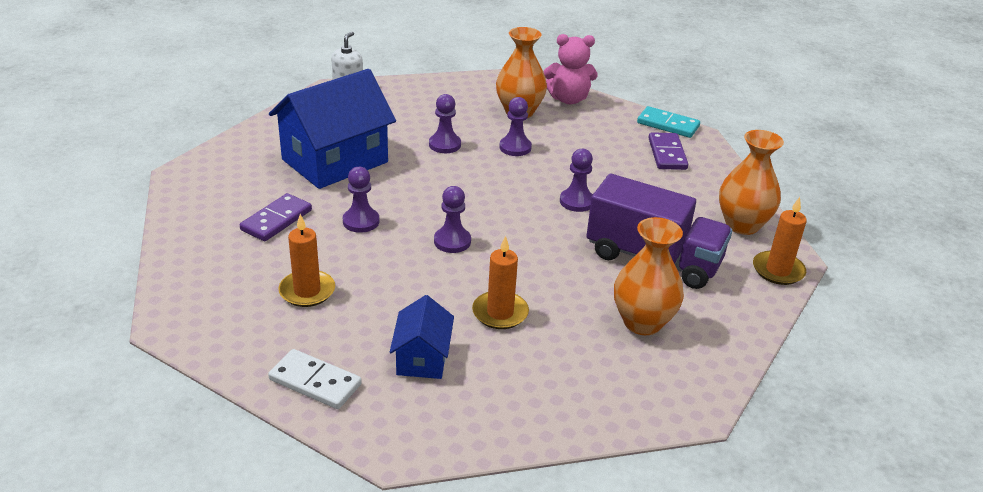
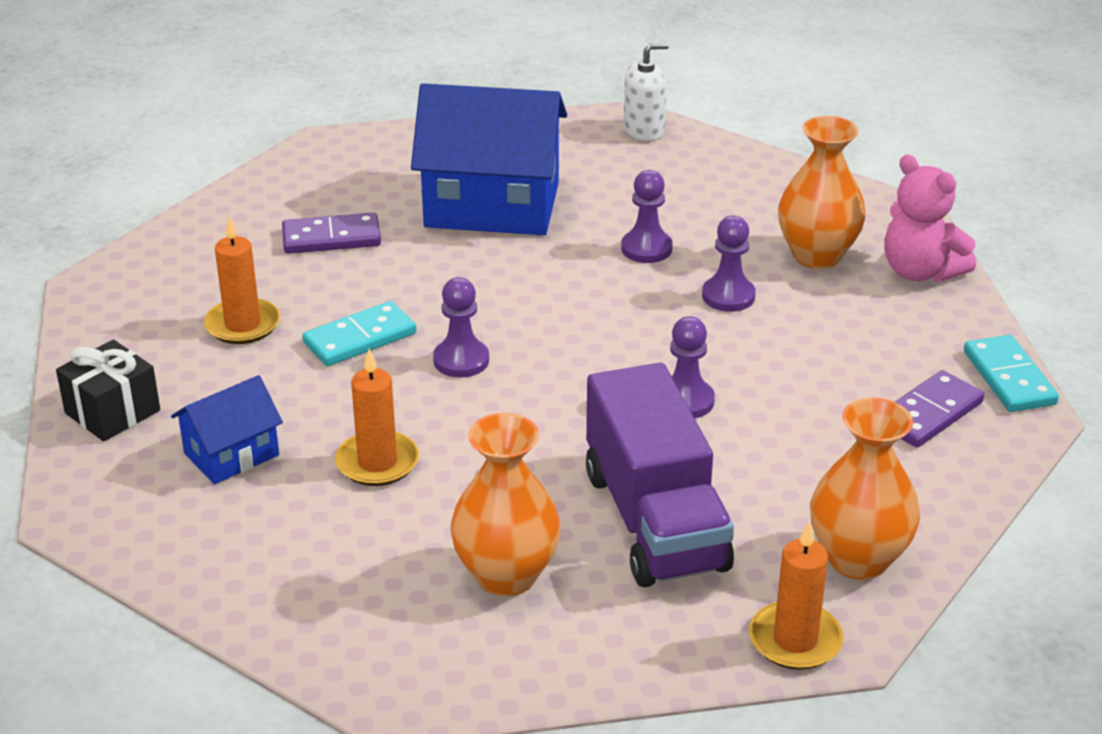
camera: 50 degrees right, 0 degrees up
white domino [268,349,362,409] -> black gift [56,339,160,441]
purple pawn [343,167,379,233] -> none
none -> turquoise domino [302,301,416,366]

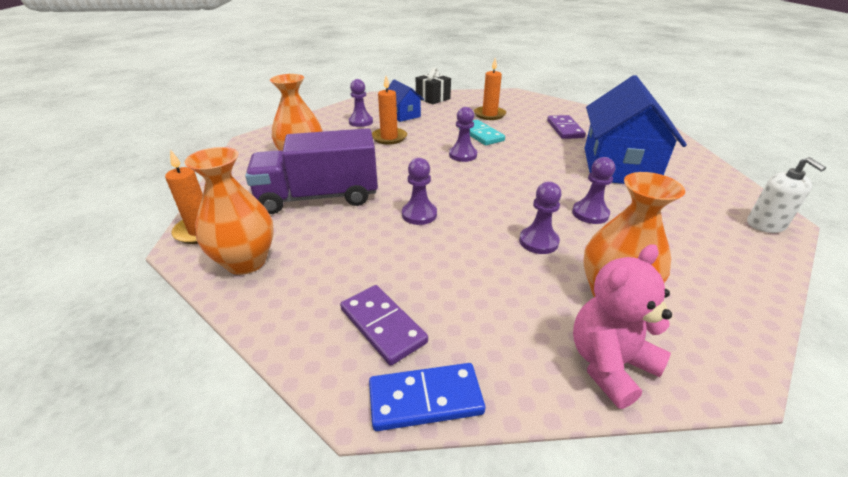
camera: 95 degrees right, 0 degrees up
turquoise domino [964,335,1059,412] -> blue domino [369,363,485,431]
none -> purple pawn [349,79,373,127]

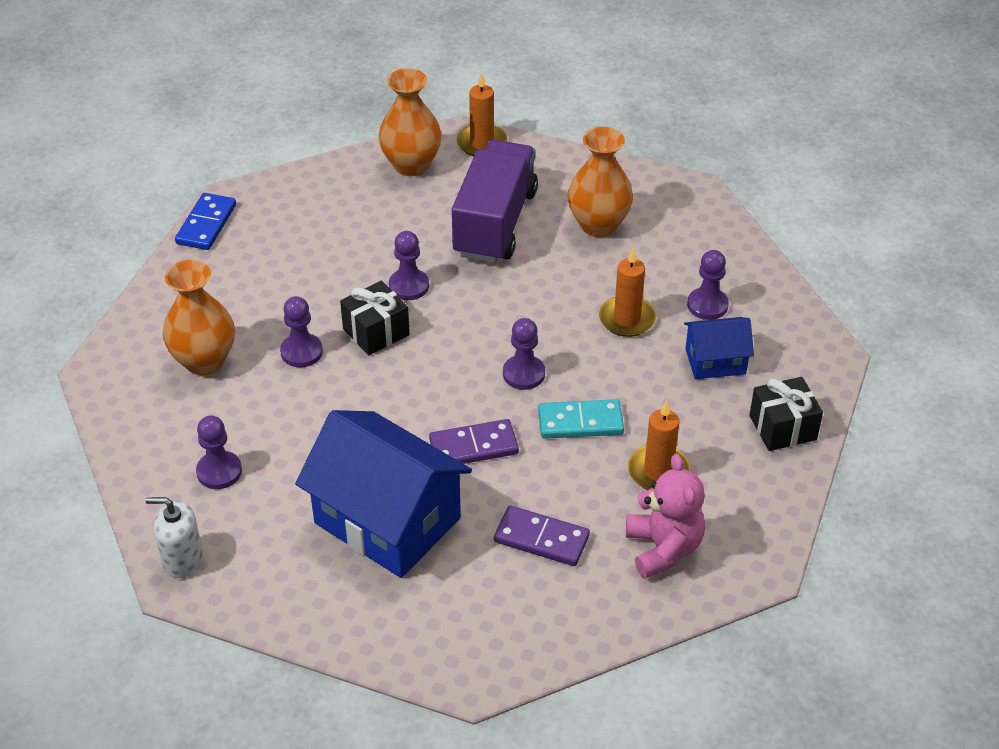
camera: 115 degrees right, 10 degrees up
purple domino [340,285,428,366] -> purple domino moved to [429,419,519,464]
purple pawn [572,157,615,224] -> purple pawn moved to [196,416,242,489]
pink teddy bear [573,244,672,409] -> pink teddy bear moved to [626,454,705,579]
none -> black gift [340,280,410,356]

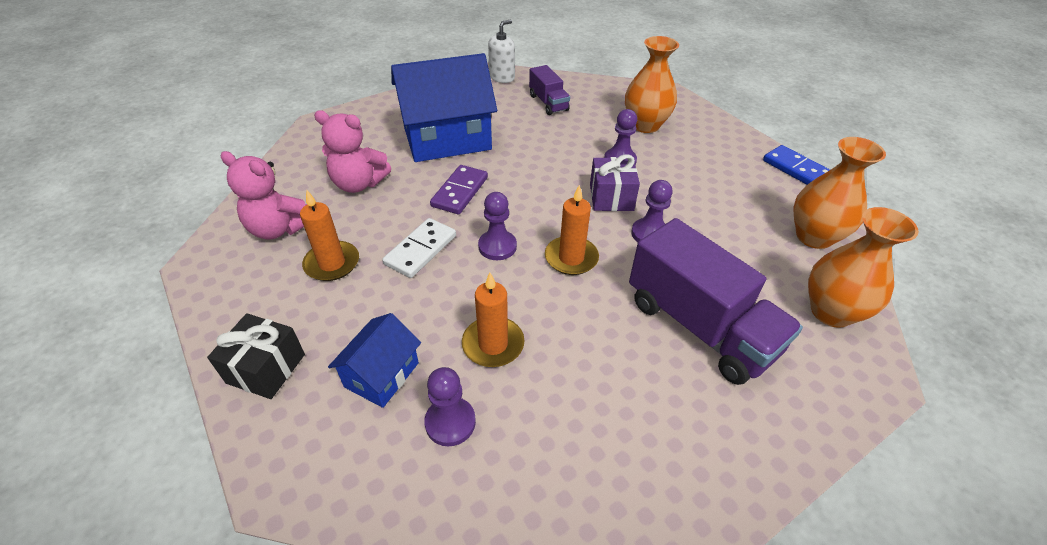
camera: 125 degrees right, 0 degrees up
purple pawn [196,416,242,489] -> purple truck [529,65,570,115]
black gift [340,280,410,356] -> purple gift [590,154,640,211]
orange candle [457,72,507,156] -> orange candle moved to [545,185,599,275]
purple domino [494,505,590,566] -> pink teddy bear [314,110,391,193]
turquoise domino [538,399,624,439] -> white domino [382,218,456,278]
orange vase [568,127,633,237] -> orange vase moved to [793,137,886,249]

